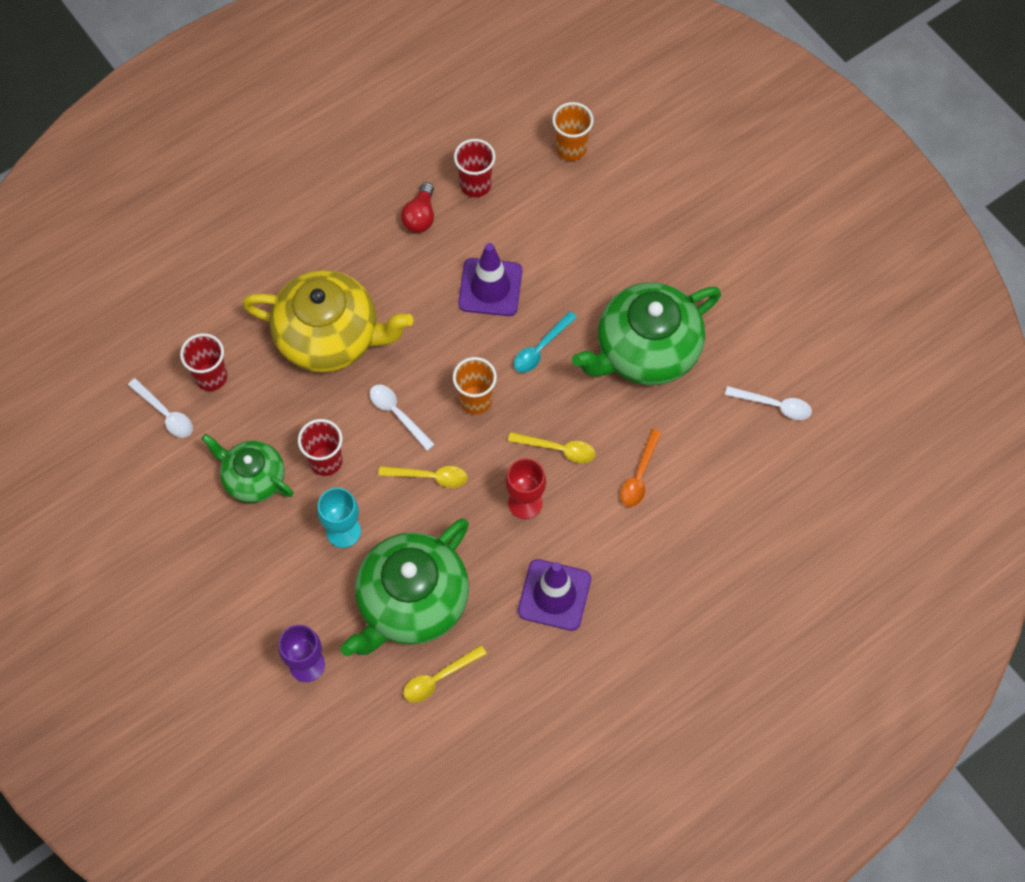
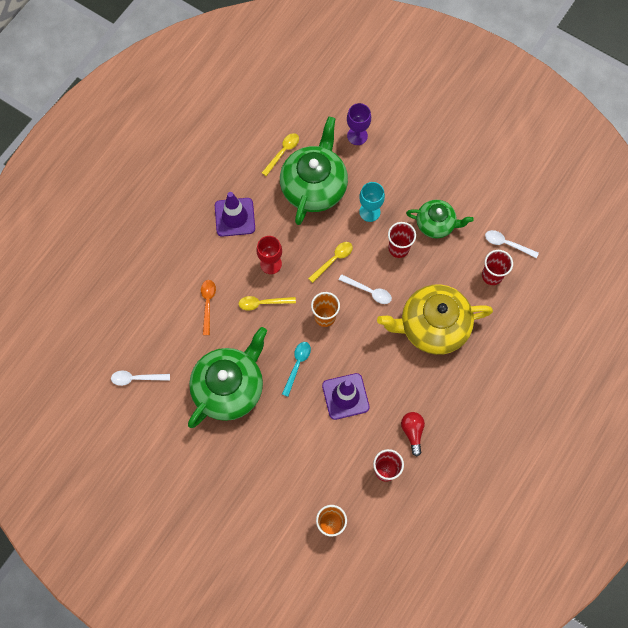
camera: 160 degrees right, 5 degrees up
yellow spoon [378,466,467,488] -> yellow spoon turned 150 degrees clockwise [308,242,353,283]

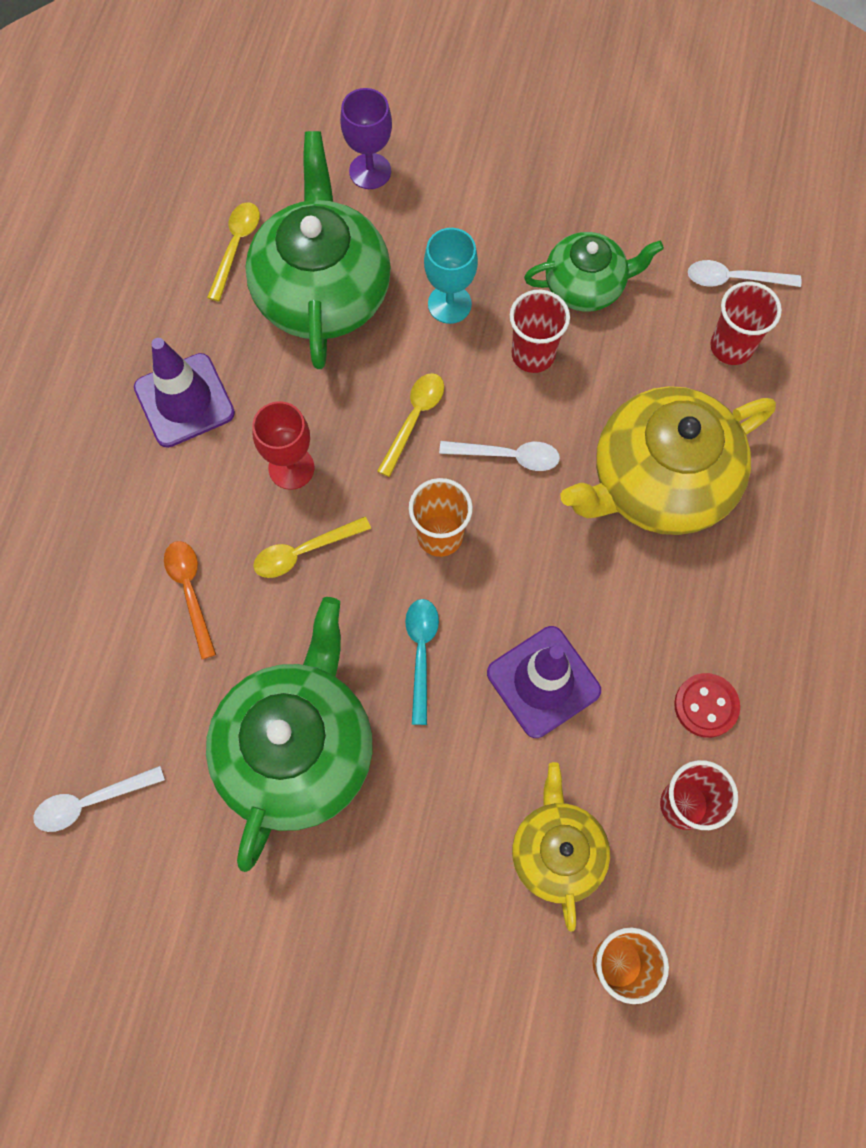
camera: 20 degrees left, 0 degrees up
red light bulb [401,412,425,456] -> red button [674,673,740,738]
none -> yellow teapot [512,762,610,932]

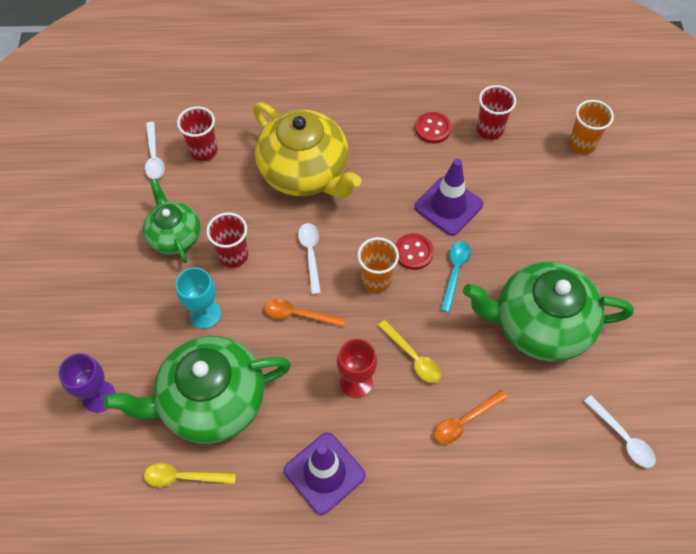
camera: 105 degrees left, 10 degrees down
yellow spoon [377,373,444,477] -> orange spoon [264,299,346,327]
turquoise spoon [405,599,439,725] -> turquoise spoon turned 120 degrees clockwise [441,241,471,312]
yellow teapot [512,762,610,932] -> none
none -> red button [395,233,434,270]

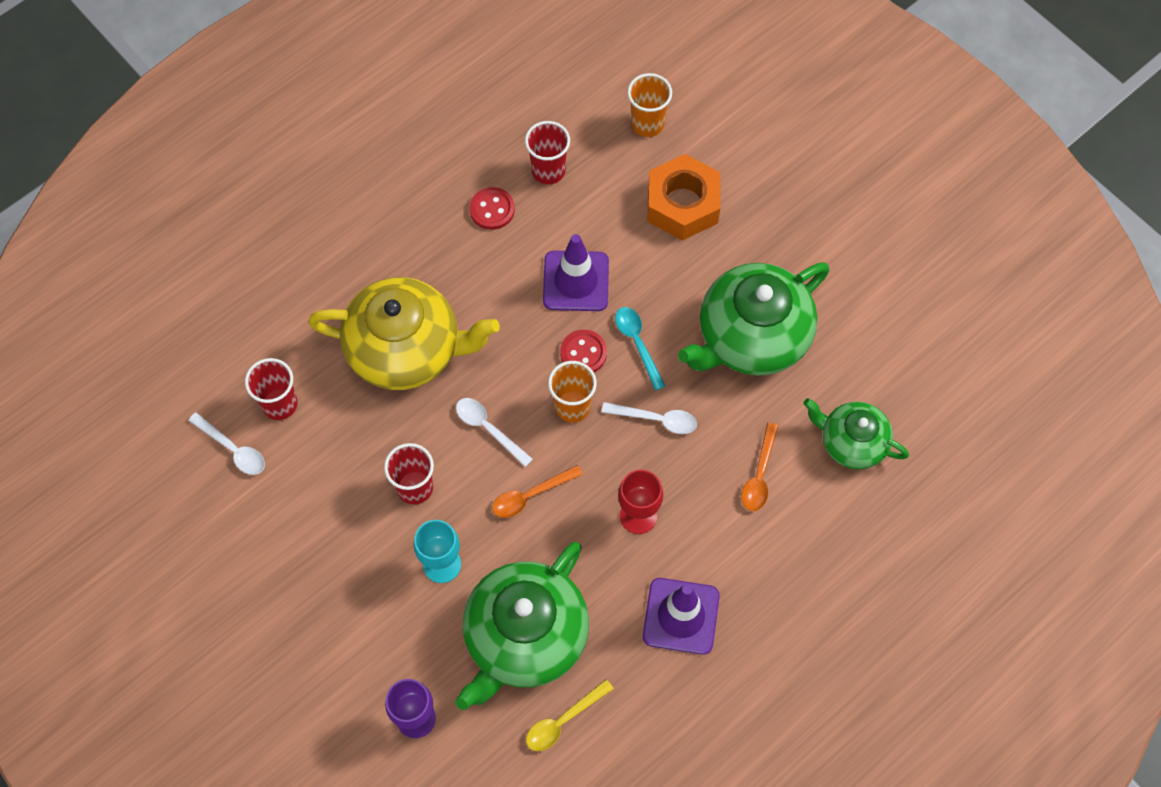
camera: 40 degrees left, 5 degrees up
green teapot [143,179,200,263] -> green teapot moved to [804,398,909,469]
yellow spoon [378,320,441,383] -> none
white spoon [584,395,656,468] -> white spoon moved to [602,402,697,434]
none -> orange nut [648,154,720,241]

